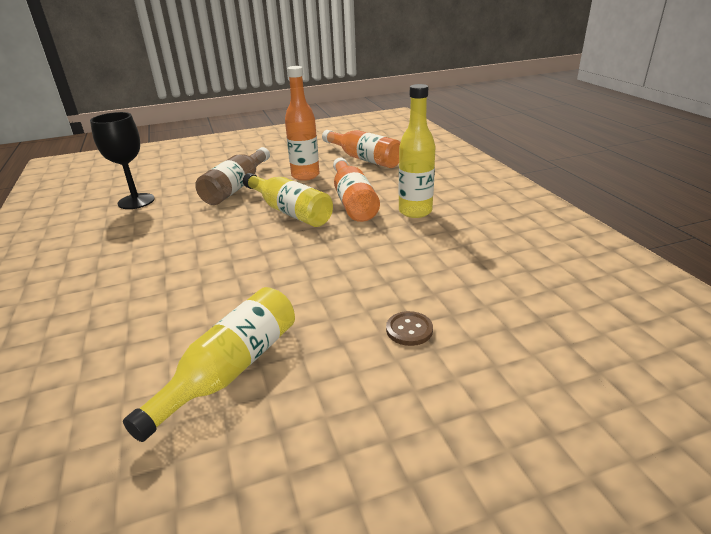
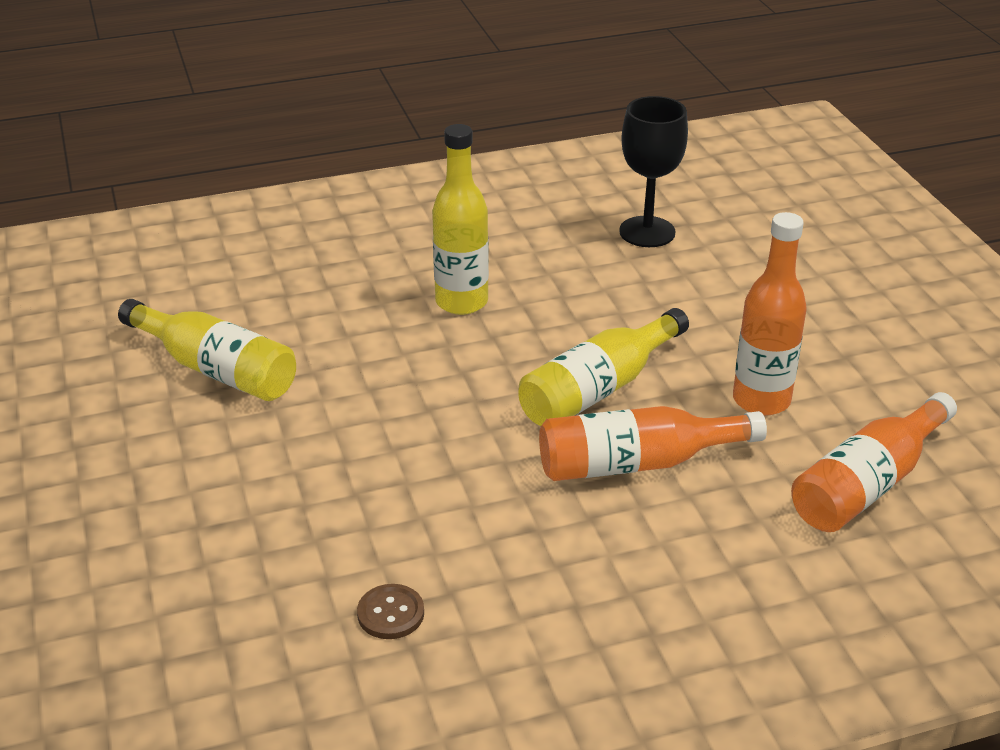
camera: 90 degrees right, 5 degrees up
brown bottle [195,147,270,205] -> none
brown button [386,311,433,346] -> brown button moved to [357,584,424,639]
yellow bottle [399,84,435,218] -> yellow bottle moved to [432,124,489,315]

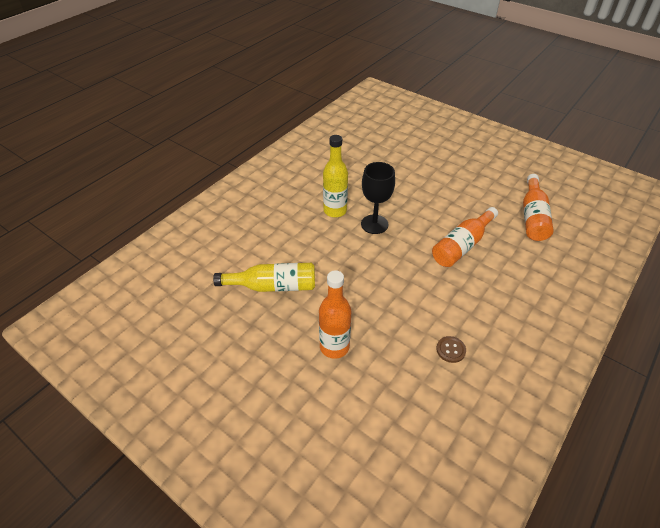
camera: 35 degrees left, 10 degrees up
yellow bottle [518,308,689,426] -> none
black goblet [619,96,688,247] -> black goblet moved to [361,162,395,234]
orange bottle [733,212,807,416] -> orange bottle moved to [319,270,351,359]

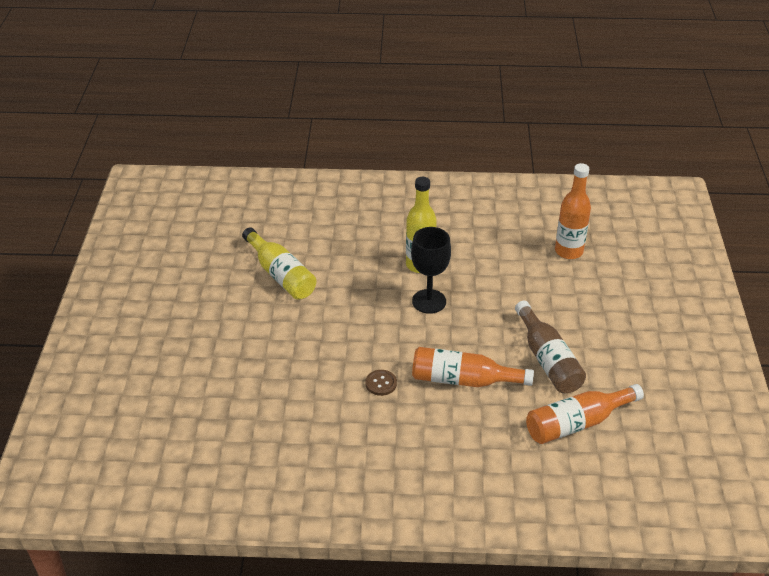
camera: 55 degrees right, 5 degrees down
orange bottle [319,270,351,359] -> orange bottle moved to [555,163,591,259]
brown button [436,336,466,363] -> brown button moved to [365,370,397,396]
none -> brown bottle [515,301,586,393]

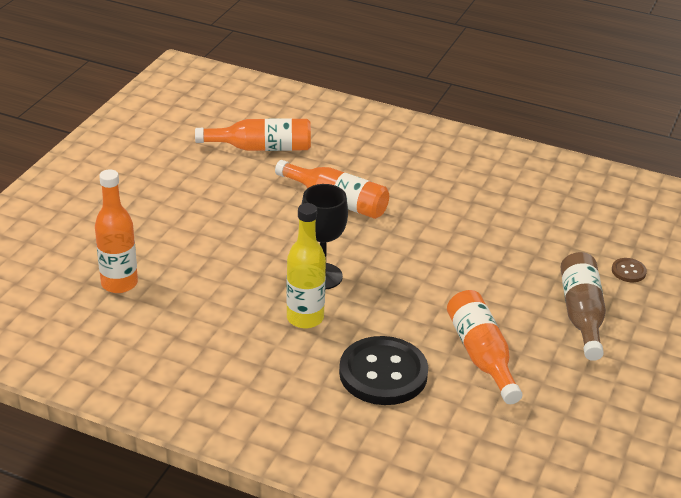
camera: 160 degrees left, 5 degrees down
yellow bottle [242,227,316,300] -> orange bottle [447,290,522,404]
brown button [365,370,397,396] -> brown button moved to [612,258,647,282]
brown bottle [515,301,586,393] -> brown bottle moved to [561,252,606,361]
none -> black button [339,336,428,405]

